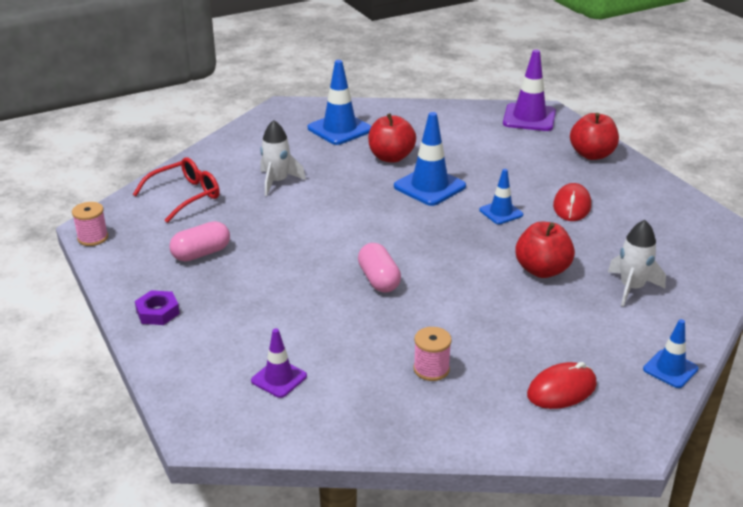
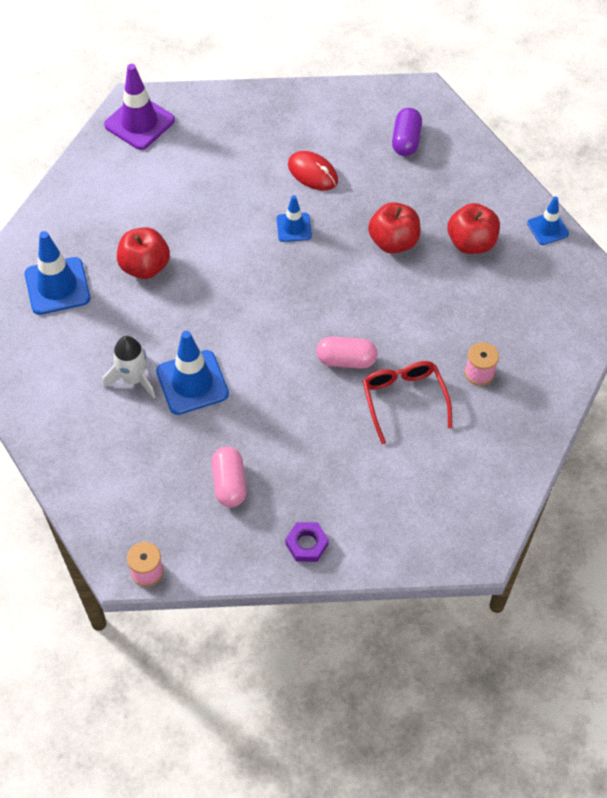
camera: 65 degrees left, 25 degrees up
red glasses [133,157,220,223] -> red glasses moved to [363,361,452,444]
purple traffic cone [251,328,307,398] -> none
blue traffic cone [394,112,466,206] -> blue traffic cone moved to [156,331,229,415]
red mouse [527,362,597,409] -> none
red apple [570,113,619,160] -> red apple moved to [447,203,500,254]
white rocket [608,220,666,307] -> none
none -> purple capsule [392,108,422,156]

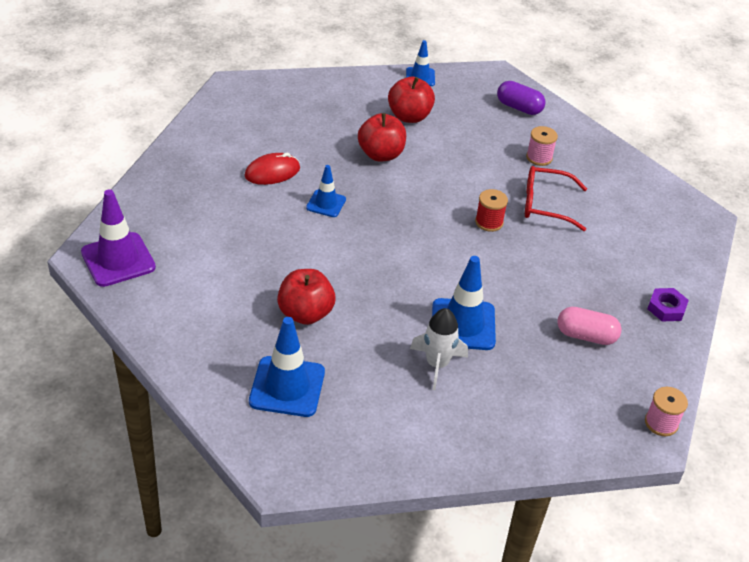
camera: 70 degrees left, 15 degrees down
pink capsule [316,336,378,369] -> red spool [475,189,508,232]
purple capsule [392,108,422,156] -> purple capsule moved to [497,81,545,115]

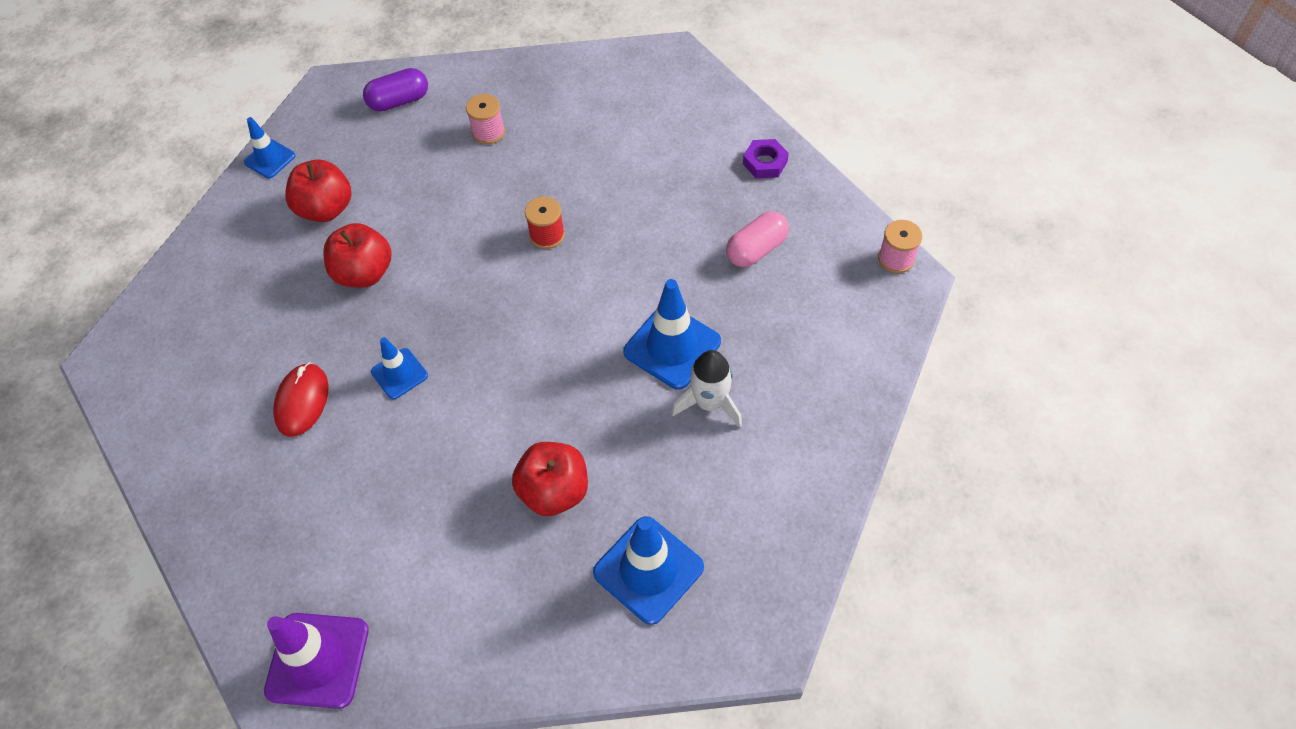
camera: 50 degrees left, 15 degrees up
red glasses [525,166,587,231] -> none

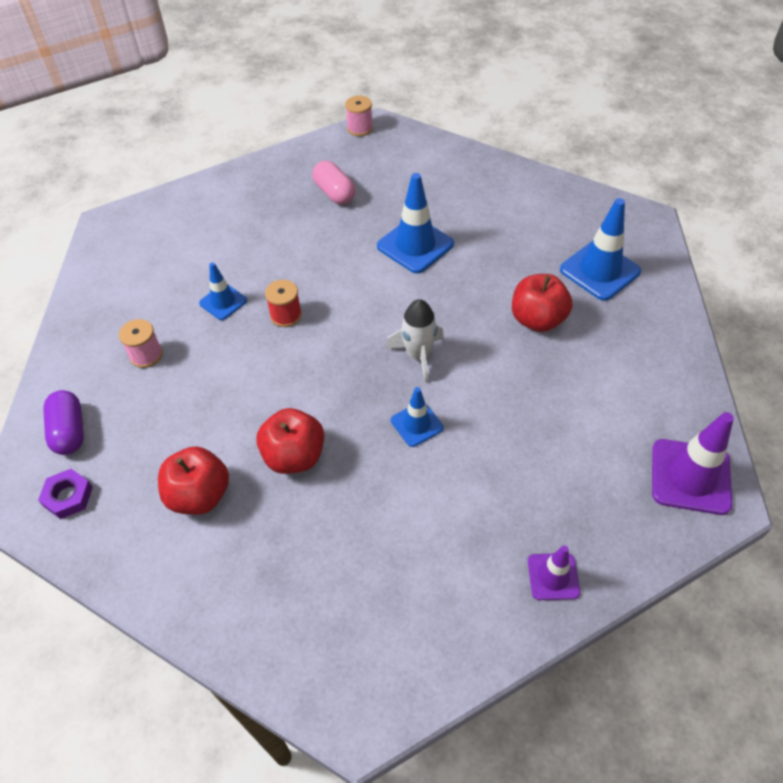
camera: 85 degrees left, 5 degrees down
blue traffic cone [244,117,296,179] -> blue traffic cone moved to [199,262,247,320]
red mouse [273,363,329,437] -> none
white rocket [671,350,742,427] -> white rocket moved to [386,299,444,383]
purple nut [743,139,789,178] -> purple nut moved to [38,469,93,519]
none -> purple traffic cone [528,545,580,600]

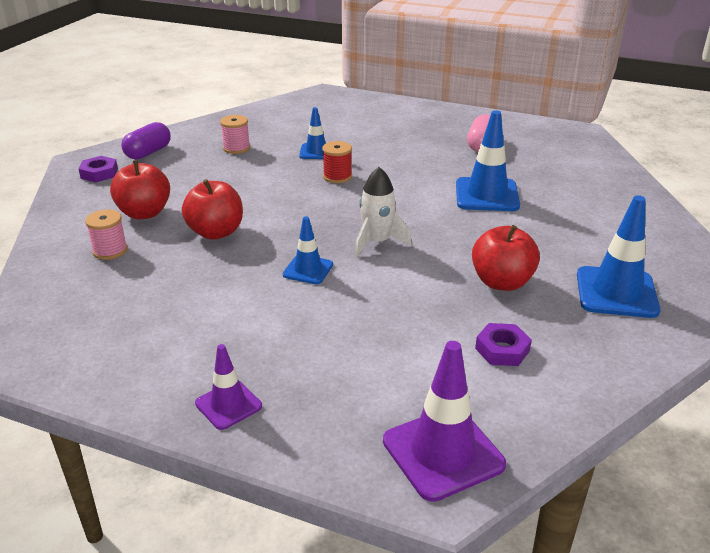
camera: 50 degrees right, 20 degrees down
pink spool [345,96,373,136] -> pink spool moved to [85,209,128,260]
none -> purple nut [475,323,532,366]

